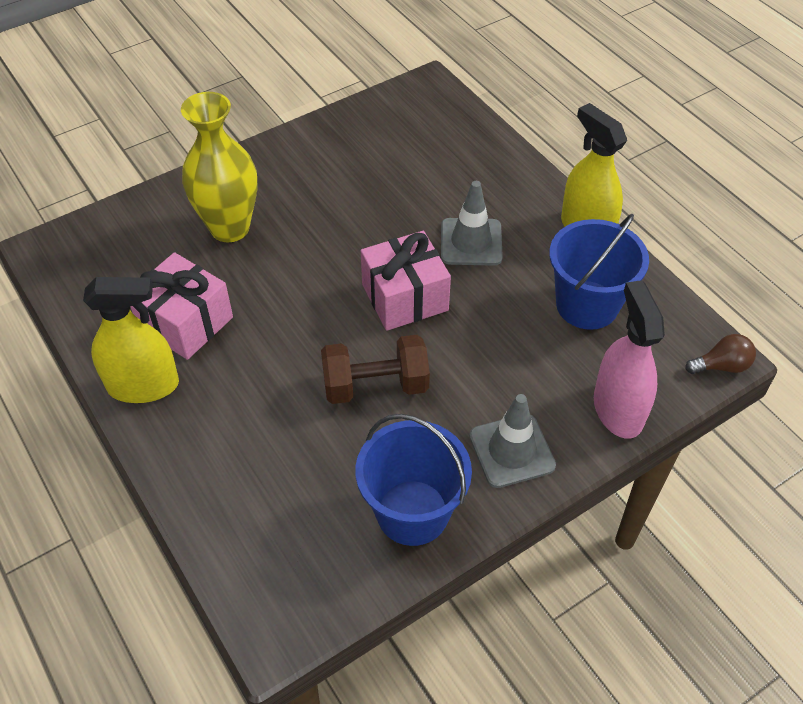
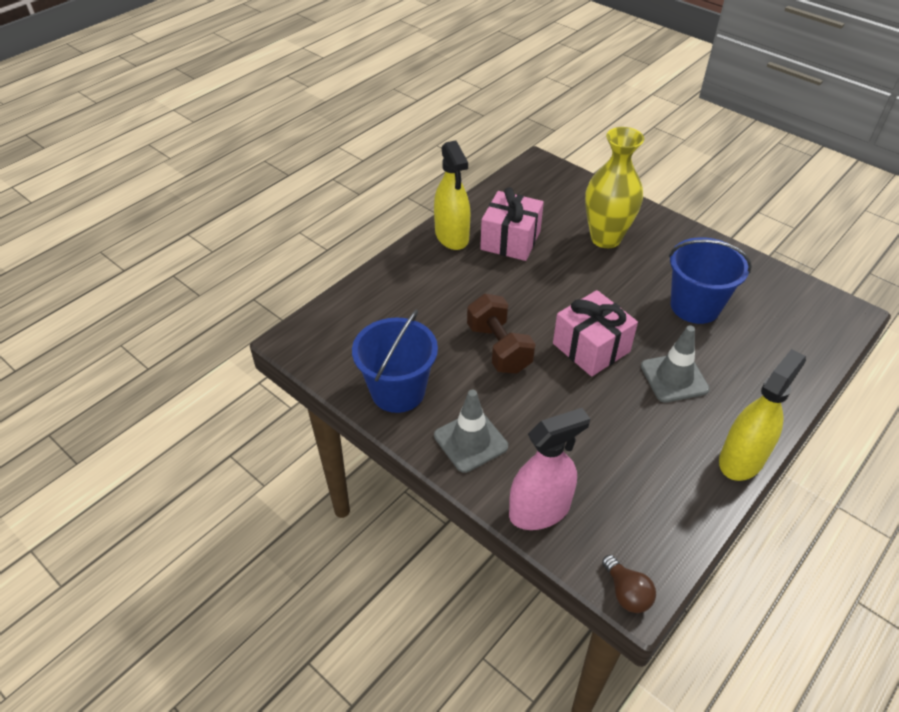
camera: 75 degrees right, 5 degrees down
blue bucket [549,214,649,330] -> blue bucket moved to [669,237,752,324]

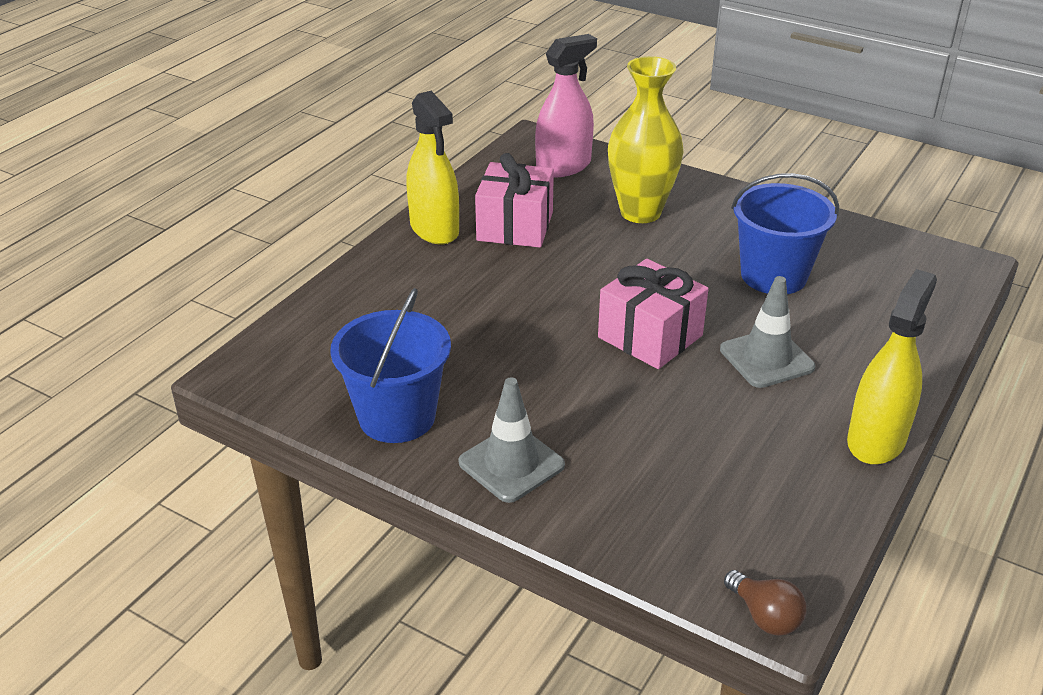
camera: 10 degrees left, 10 degrees down
brown dumbbell [467,294,535,374] -> none
pink spray bottle [509,408,590,530] -> pink spray bottle moved to [535,34,597,177]

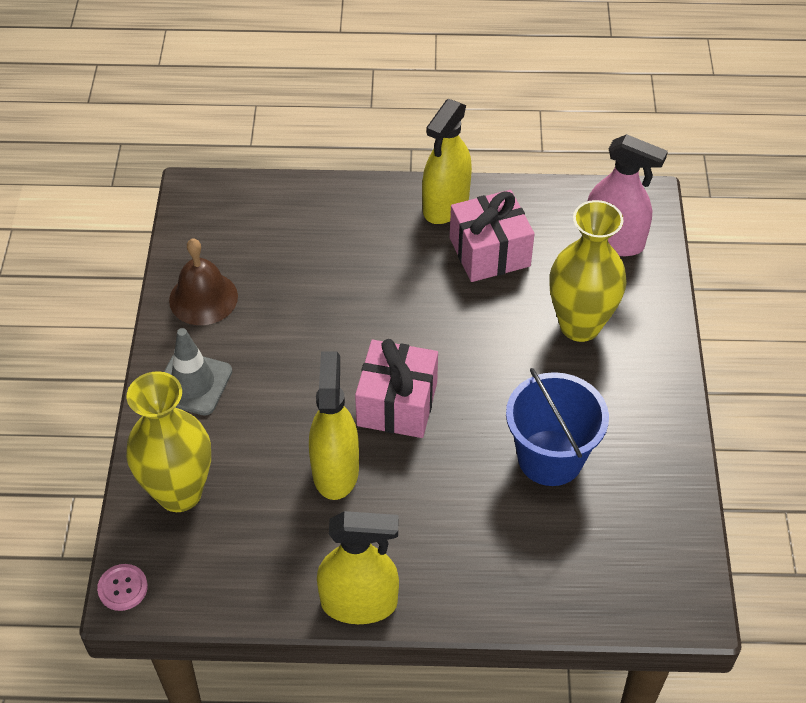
camera: 60 degrees right, 15 degrees up
blue bucket [330,288,451,443] -> brown bell [169,238,238,325]
grey traffic cone [720,276,815,388] -> none
brown light bulb [724,570,807,636] -> pink button [97,564,148,611]
none -> yellow vase [126,371,211,512]
none -> yellow spray bottle [309,351,359,500]

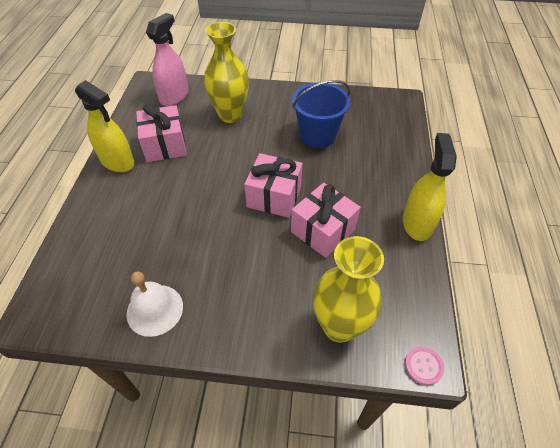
camera: 85 degrees left, 0 degrees up
grey traffic cone [164,328,232,416] -> none
brown bell [169,238,238,325] -> white bell [126,271,183,337]
yellow spray bottle [309,351,359,500] -> pink gift [291,183,361,258]

